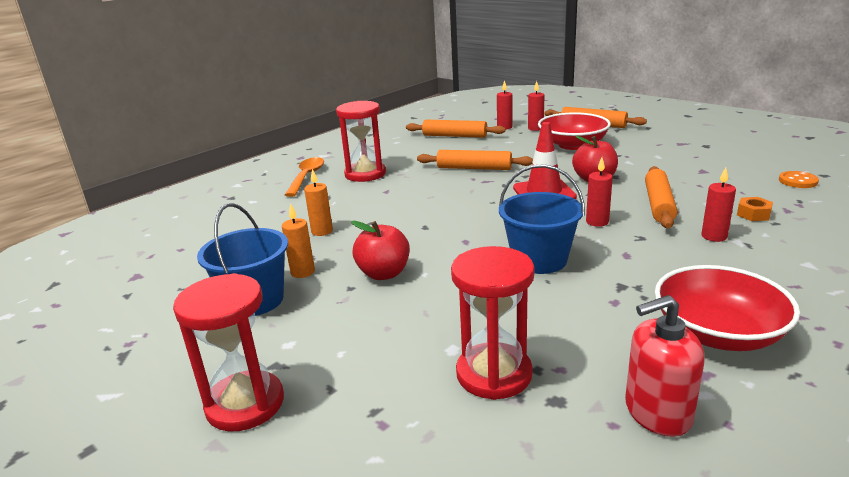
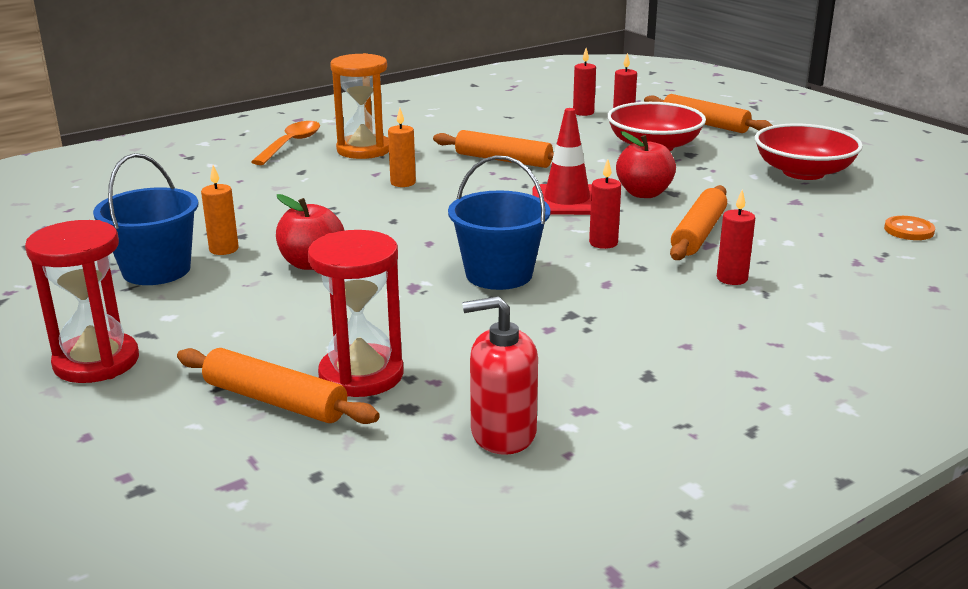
camera: 10 degrees right, 0 degrees up
orange candle [304,169,333,236] -> orange candle moved to [388,108,416,187]
red hourglass [336,101,386,182] -> orange hourglass [330,53,389,159]
orange rolling pin [406,120,505,138] -> orange rolling pin moved to [177,348,380,424]
red bowl [655,265,800,351] -> red bowl moved to [755,124,863,180]
orange nut [737,197,773,221] -> none

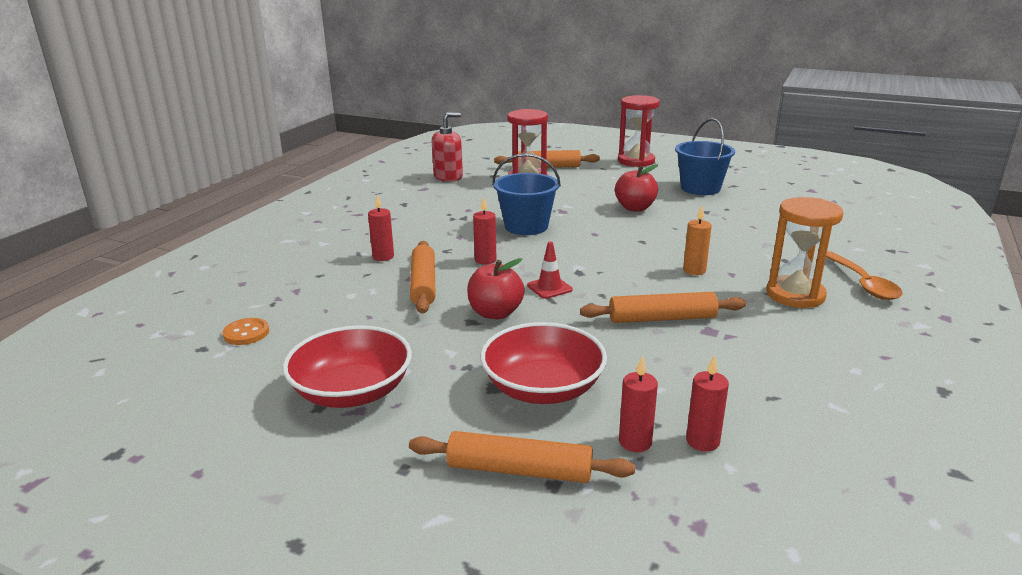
camera: 150 degrees right, 0 degrees up
orange candle [201,165,239,255] -> none
red traffic cone [532,108,592,215] -> red traffic cone [527,241,573,299], size x0.59

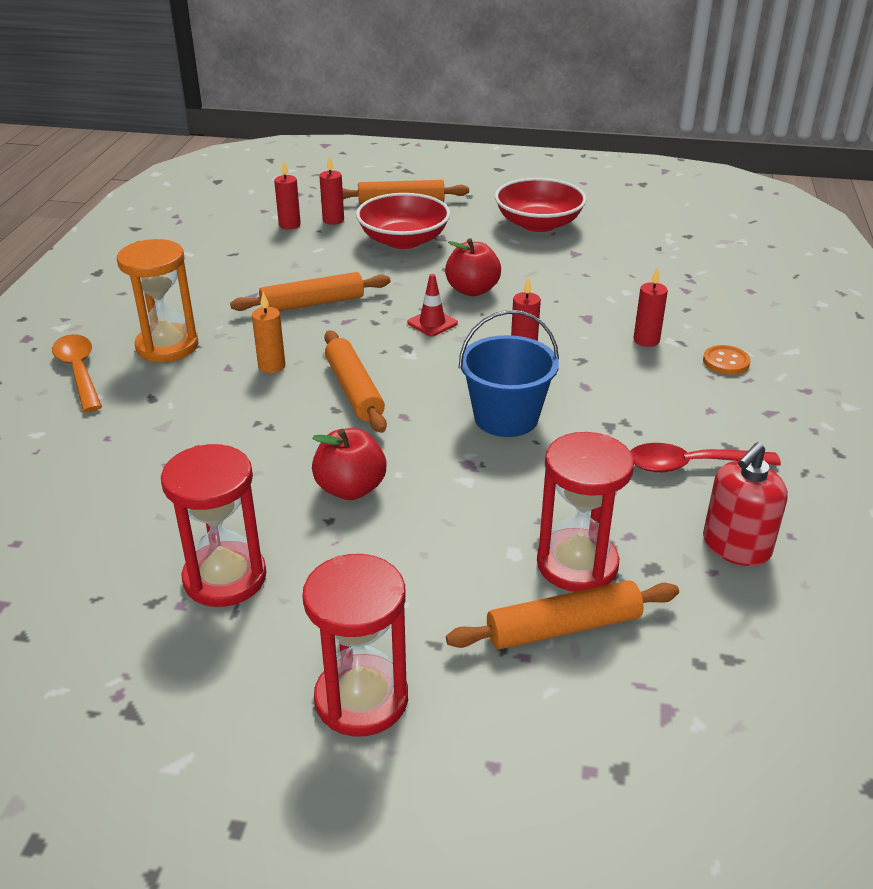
camera: 165 degrees right, 10 degrees up
orange button [223,318,269,345] -> orange button moved to [703,345,750,375]
orange rolling pin [410,241,435,314] -> orange rolling pin moved to [324,330,387,433]
blue bucket [675,118,735,195] -> red hourglass [161,444,266,607]
none -> red spoon [630,443,781,472]

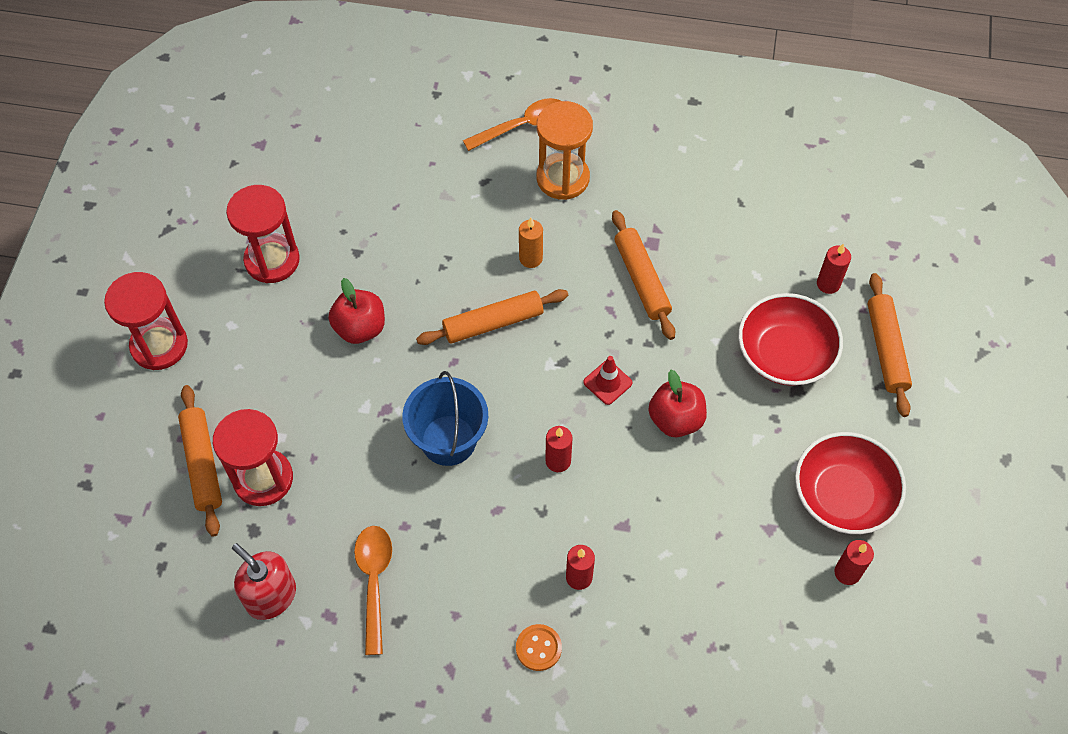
camera: 90 degrees right, 25 degrees up
red candle [274,161,301,230] -> red candle moved to [834,540,874,585]
red spoon [630,443,781,472] -> orange spoon [354,526,392,655]

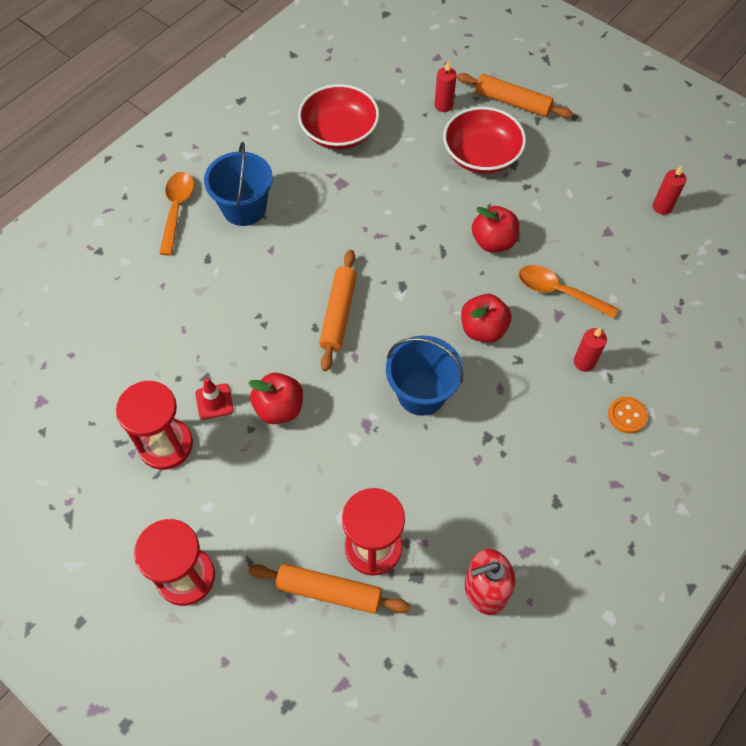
camera: 60 degrees left, 0 degrees up
orange spoon [354,526,392,655] -> orange spoon moved to [519,265,619,319]
orange candle [519,218,543,268] -> none
orange hourglass [536,101,593,200] -> blue bucket [204,142,273,226]
red candle [545,426,573,472] -> red apple [461,294,511,343]
red traffic cone [583,356,633,405] -> red traffic cone moved to [195,378,234,420]
orange rolling pin [612,210,675,340] -> none
red bowl [795,432,906,534] -> red bowl moved to [298,84,379,150]

